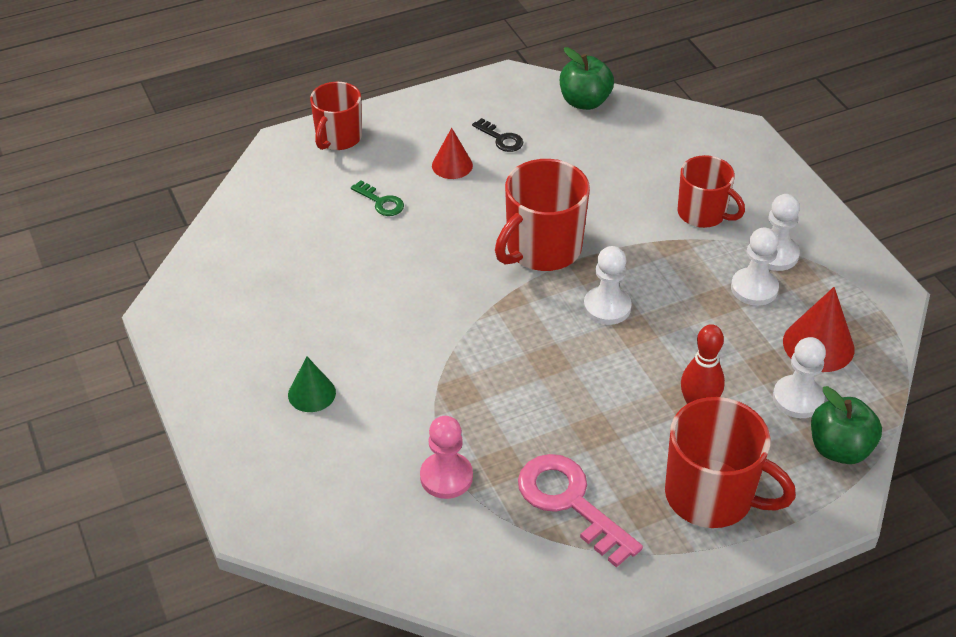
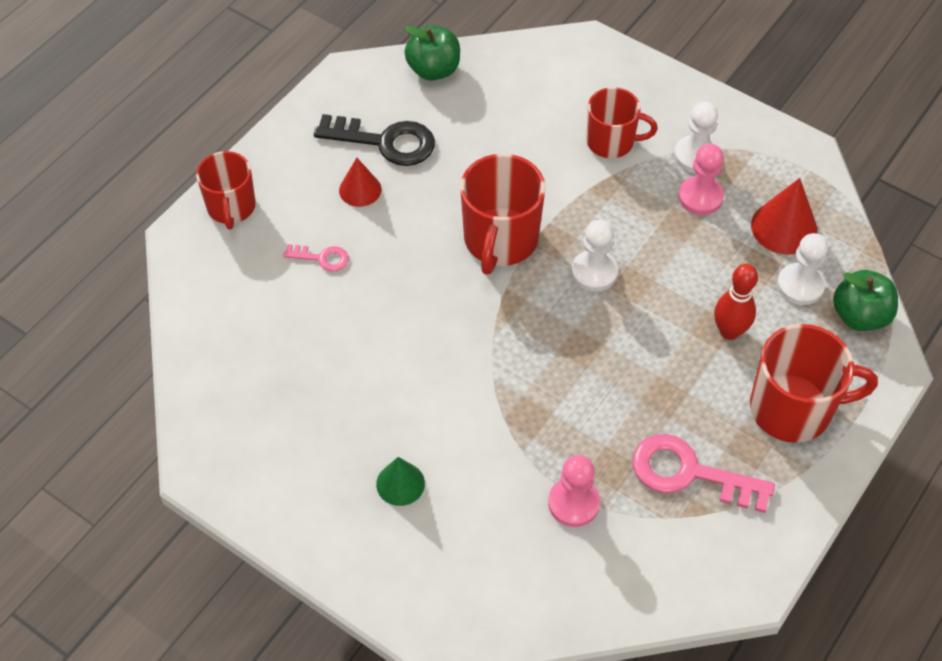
camera: 30 degrees left, 10 degrees up
green key [351,180,404,216] -> pink key [283,244,349,272]
black key [472,118,523,152] -> black key [314,114,435,166], size x1.97
white pawn [731,228,779,306] -> pink pawn [678,143,724,215]

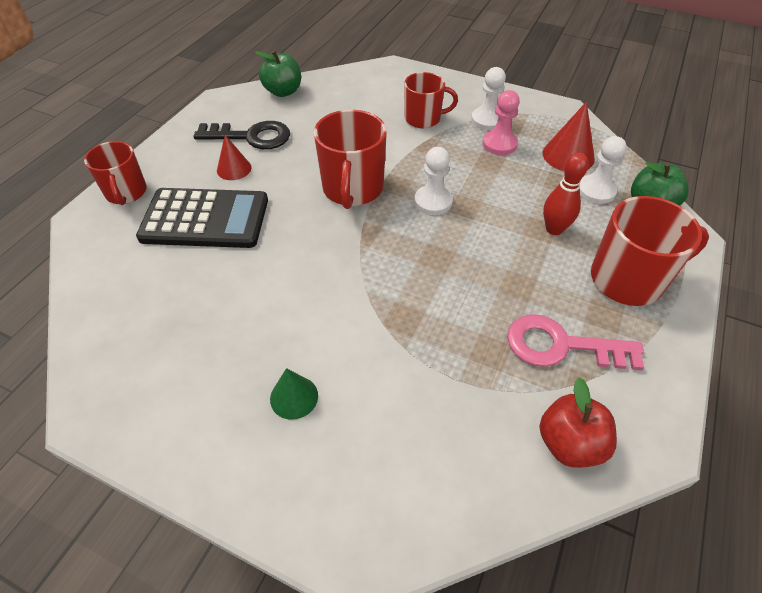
camera: 10 degrees left, 5 degrees down
pink key [283,244,349,272] -> black calculator [136,188,268,248]
pink pawn [548,455,600,527] -> none
none -> red apple [540,377,617,468]

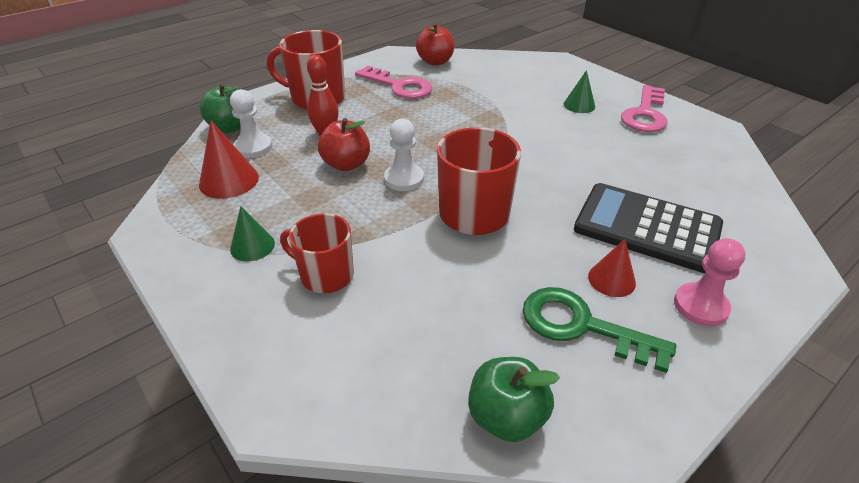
camera: 155 degrees left, 10 degrees down
red mug [84,141,147,205] -> none
black key [193,121,290,149] -> green key [523,287,676,373]
white pawn [471,67,506,130] -> green cone [230,206,275,261]
pink pawn [482,90,520,155] -> pink pawn moved to [674,238,746,326]
none -> red apple [318,118,370,171]
none -> pink key [621,85,667,132]

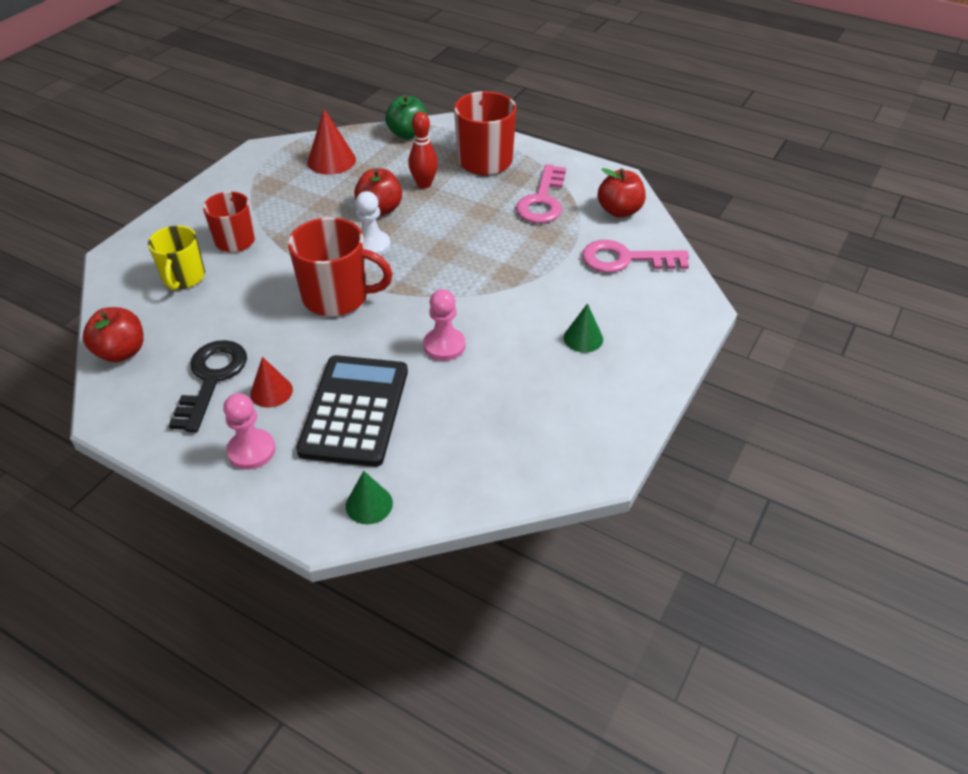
camera: 70 degrees right, 5 degrees up
white pawn [230,89,272,158] -> none
green cone [230,206,275,261] -> green cone moved to [346,471,393,524]
green apple [468,357,560,442] -> red apple [83,307,144,362]
green key [523,287,676,373] -> black key [169,340,247,433]
pink key [621,85,667,132] -> pink key moved to [582,240,689,273]
none -> yellow mug [148,226,205,290]
none -> pink pawn [423,289,465,361]

